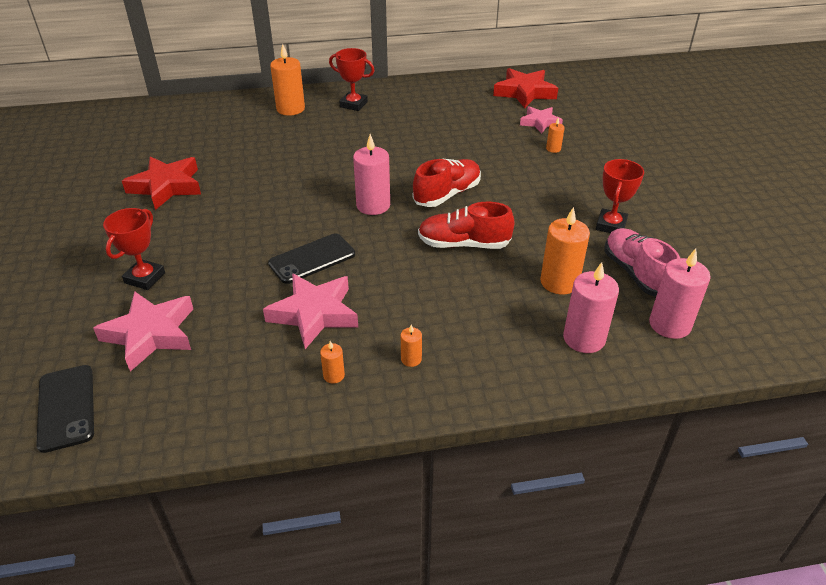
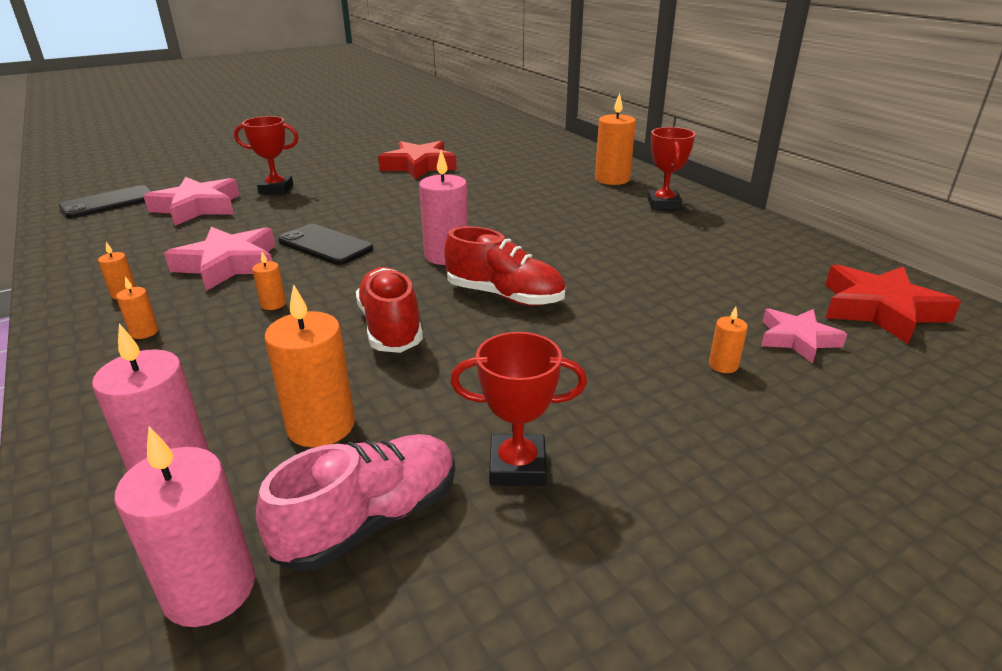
camera: 70 degrees right, 10 degrees down
none -> orange candle [252,251,286,310]

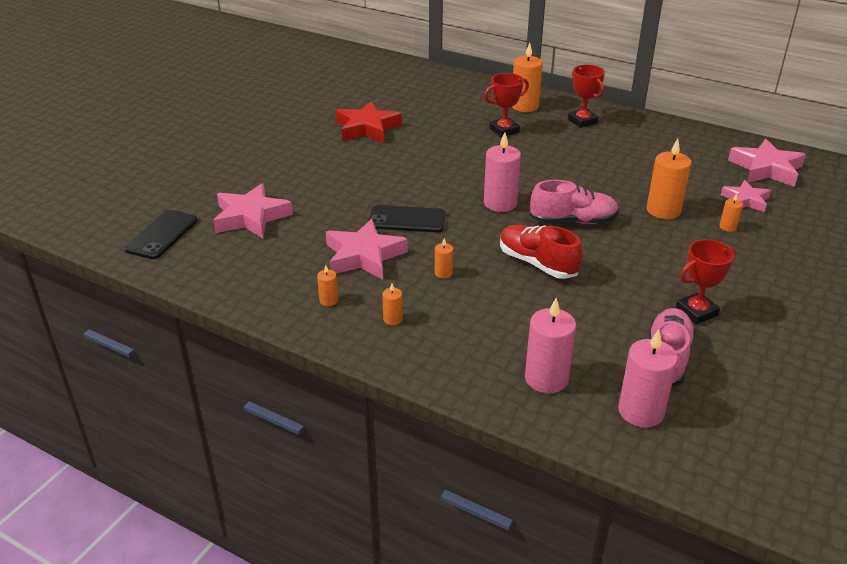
camera: 30 degrees left, 5 degrees up
red trophy [234,116,299,194] -> red trophy moved to [484,73,529,137]
orange candle [264,284,355,447] -> orange candle moved to [647,139,692,219]
red shoe [444,226,565,306] -> pink shoe [530,180,619,224]
red star [826,264,961,344] -> pink star [728,139,806,187]

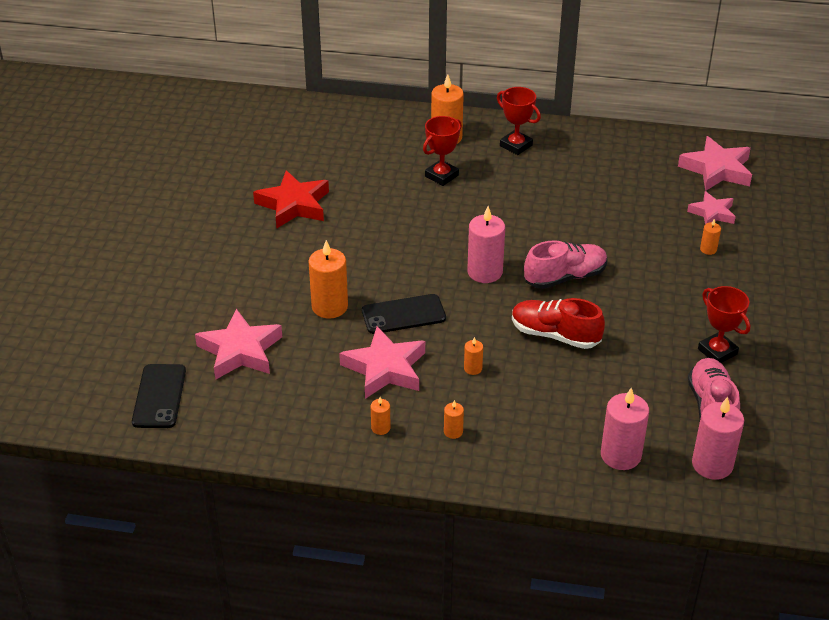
camera: 20 degrees left, 5 degrees up
orange candle [647,139,692,219] -> orange candle moved to [309,240,348,319]
red trophy [676,239,736,325] -> red trophy turned 75 degrees counterclockwise [698,286,751,363]

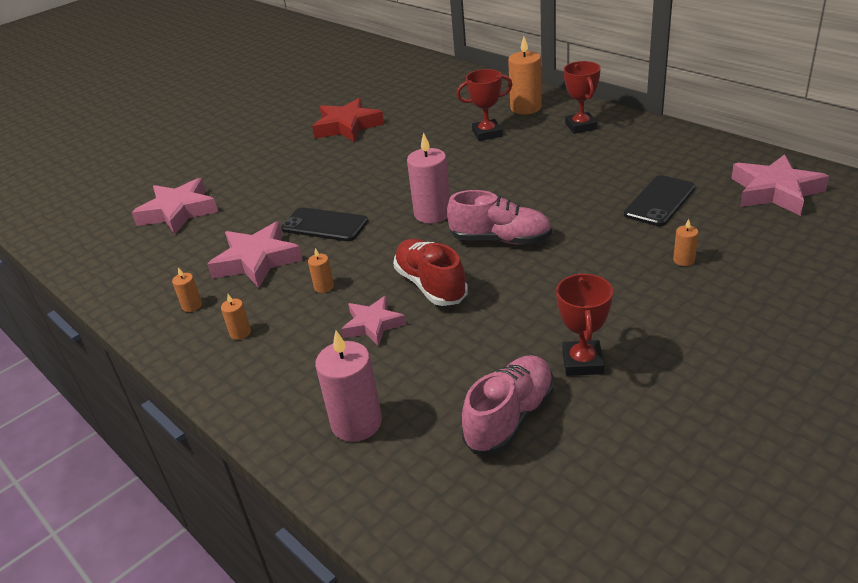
camera: 40 degrees right, 5 degrees down
black phone [132,364,186,428] -> black phone moved to [624,175,695,226]
orange candle [309,240,348,319] -> none
pink star [687,191,736,224] -> pink star moved to [341,296,406,346]
pink candle [692,397,744,480] -> none

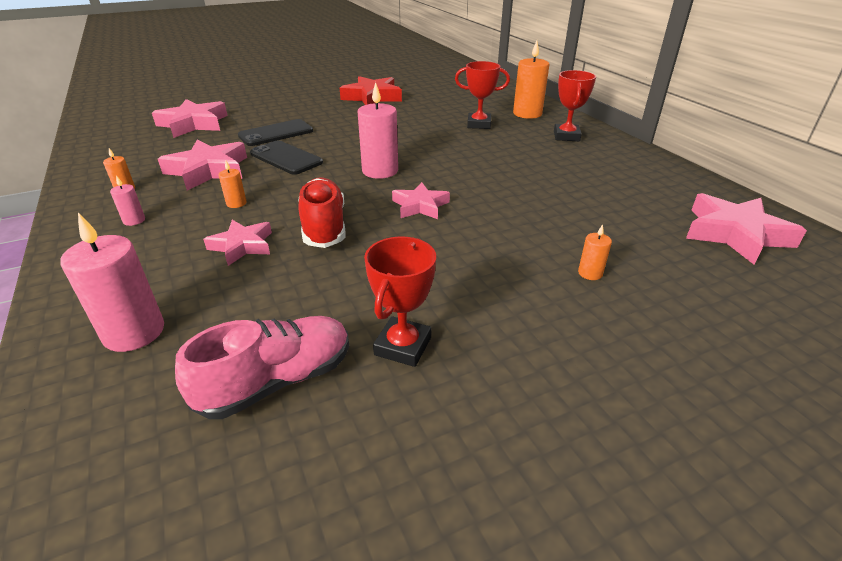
camera: 15 degrees right, 0 degrees up
orange candle [221,294,251,340] -> pink candle [110,175,145,226]
pink shoe [447,190,552,245] -> pink star [392,182,450,219]
black phone [624,175,695,226] -> black phone moved to [238,119,313,146]

